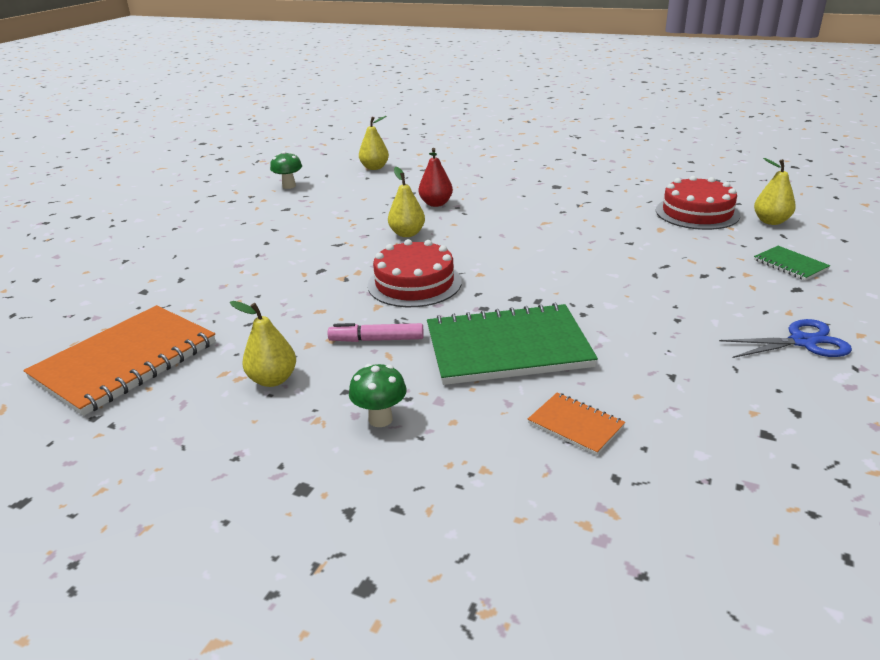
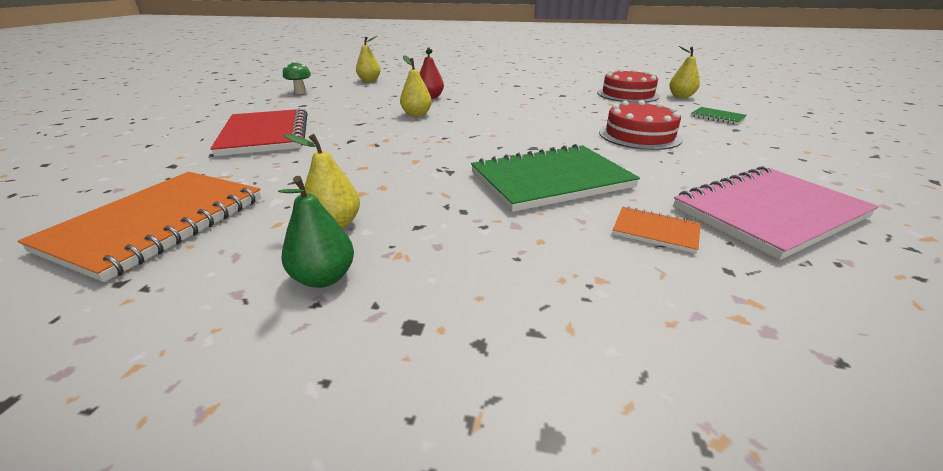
camera: 15 degrees left, 0 degrees up
pink marker [328,323,424,342] -> none
green mushroom [349,364,407,427] -> none
red cake [368,239,462,307] -> red cake moved to [599,100,683,150]
blue scissors [719,319,852,358] -> none
none -> red notebook [210,108,308,156]
none -> green pear [278,176,354,288]
none -> pink notebook [673,166,879,260]

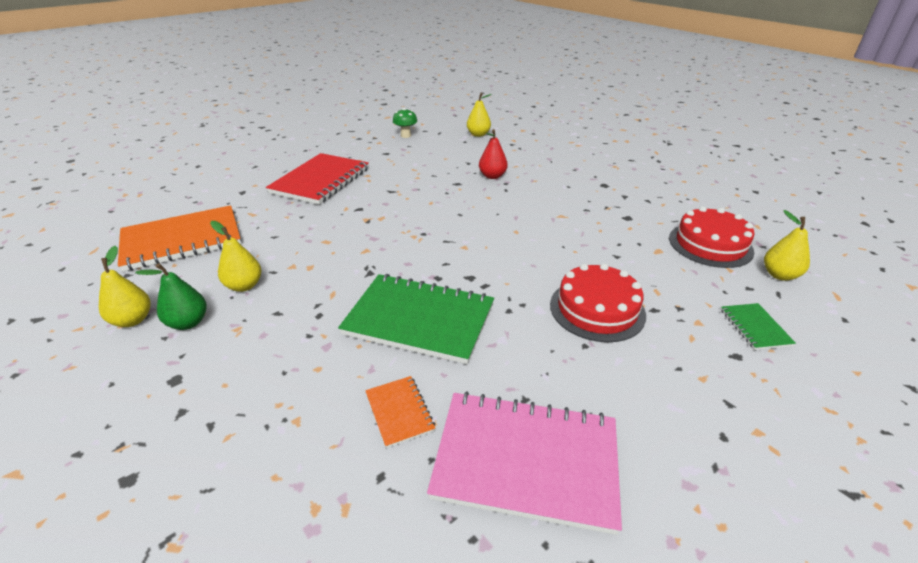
camera: 40 degrees right, 5 degrees up
yellow pear [400,55,432,117] -> yellow pear moved to [99,246,151,327]

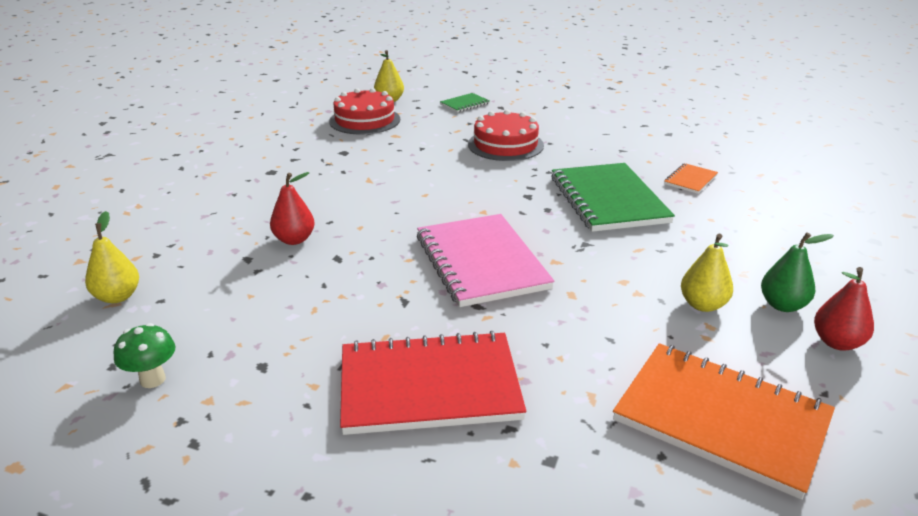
camera: 120 degrees left, 5 degrees down
yellow pear [99,246,151,327] -> red pear [814,267,874,351]
pink notebook [427,392,622,535] -> pink notebook moved to [417,214,554,307]

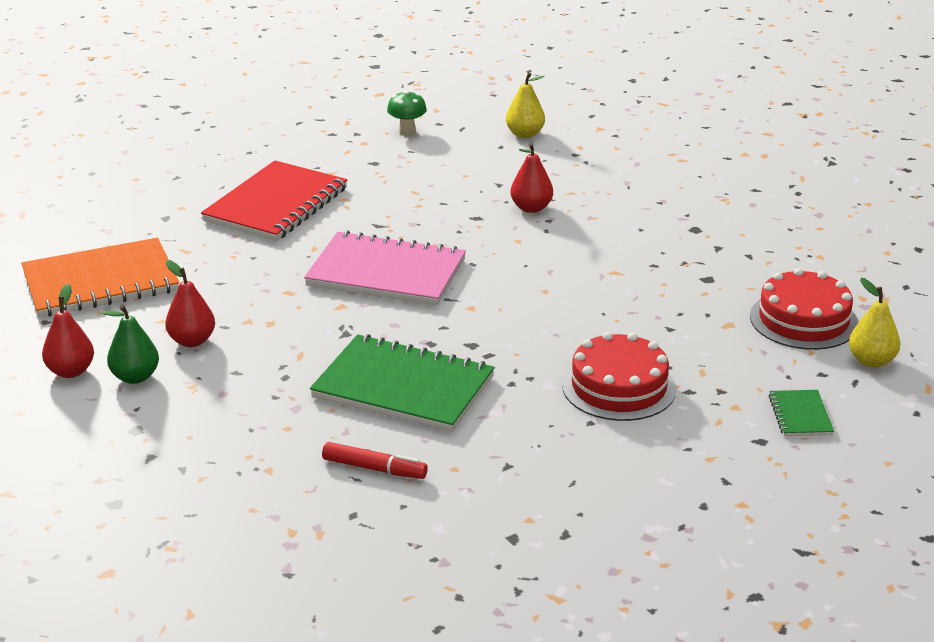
camera: 125 degrees right, 0 degrees up
orange notebook [664,163,718,194] -> red marker [322,442,428,479]
yellow pear [681,234,733,312] -> red pear [165,260,215,347]

